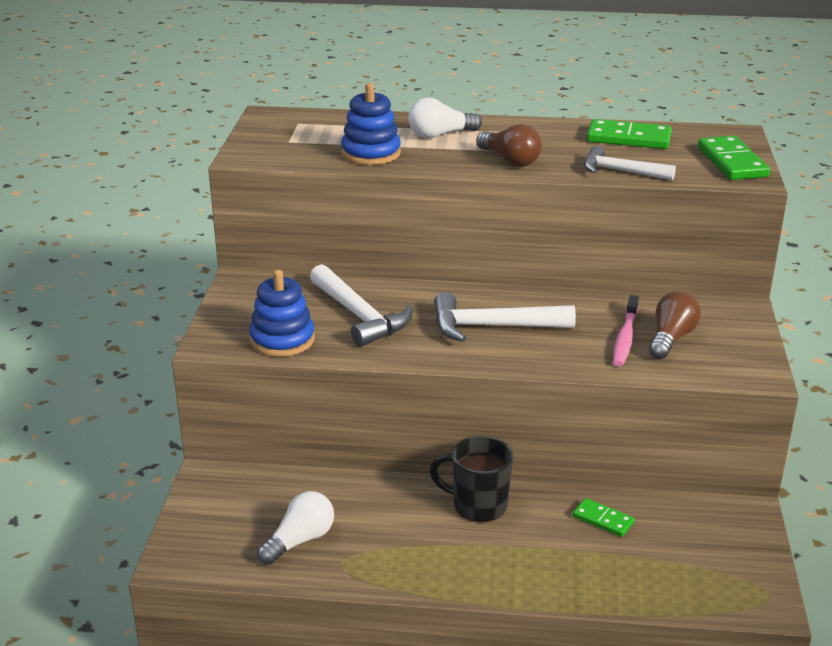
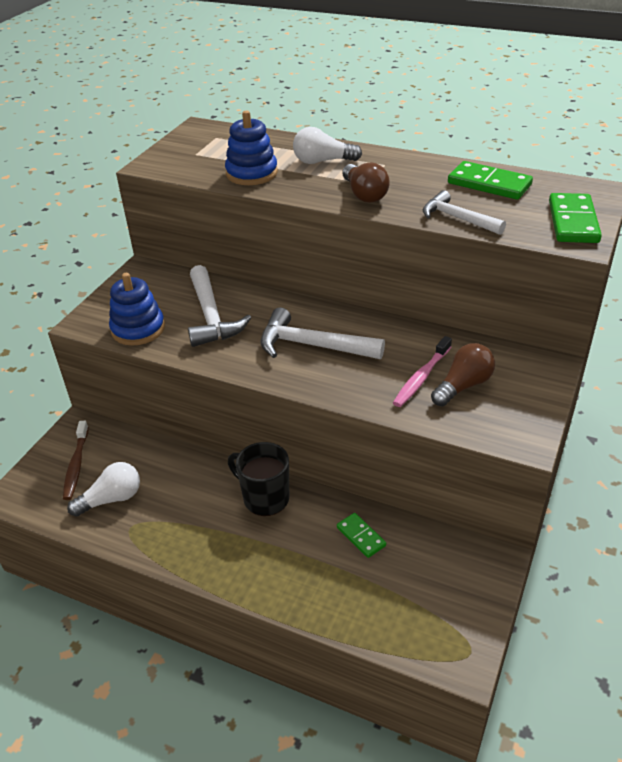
camera: 20 degrees right, 10 degrees up
none -> brown toothbrush [63,421,89,500]

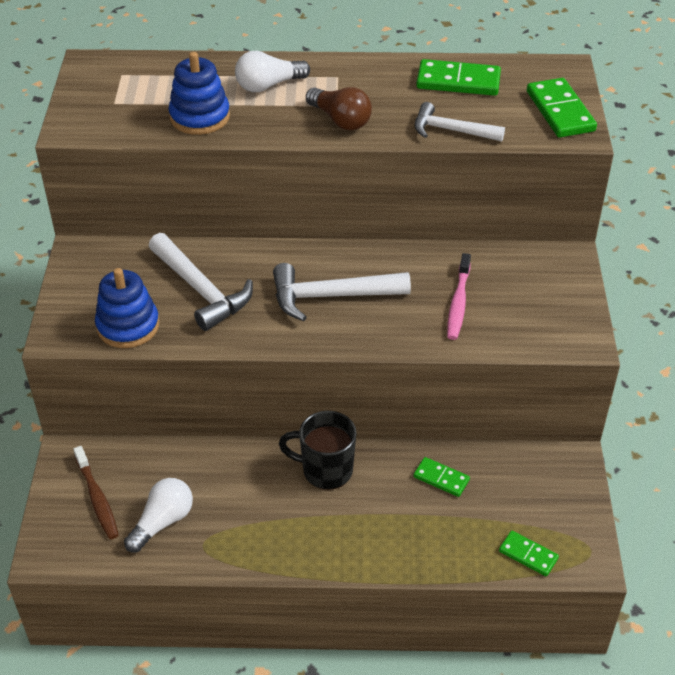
camera: 25 degrees left, 5 degrees up
brown light bulb [431,343,495,406] -> none
none -> green domino [499,531,559,576]

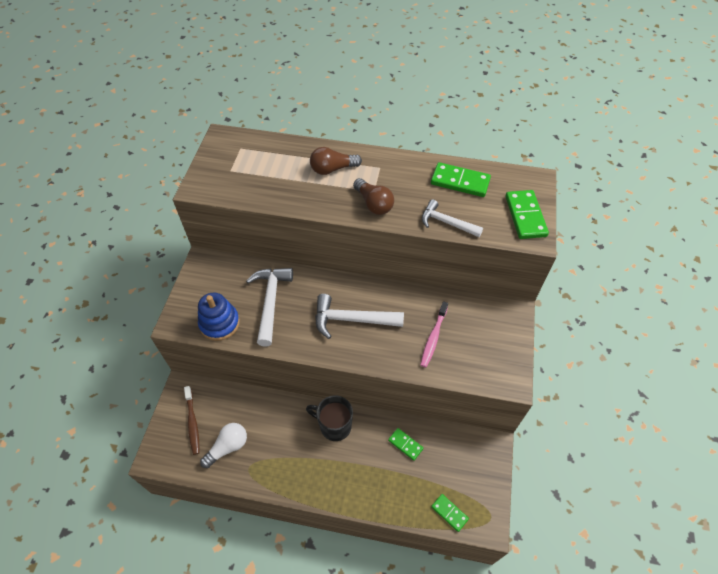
camera: 10 degrees right, 10 degrees up
white hammer [149,233,253,331] -> white hammer turned 150 degrees counterclockwise [246,268,293,346]
blue stacking toy [168,52,230,135] -> none
white light bulb [235,51,310,92] -> brown light bulb [310,147,362,175]

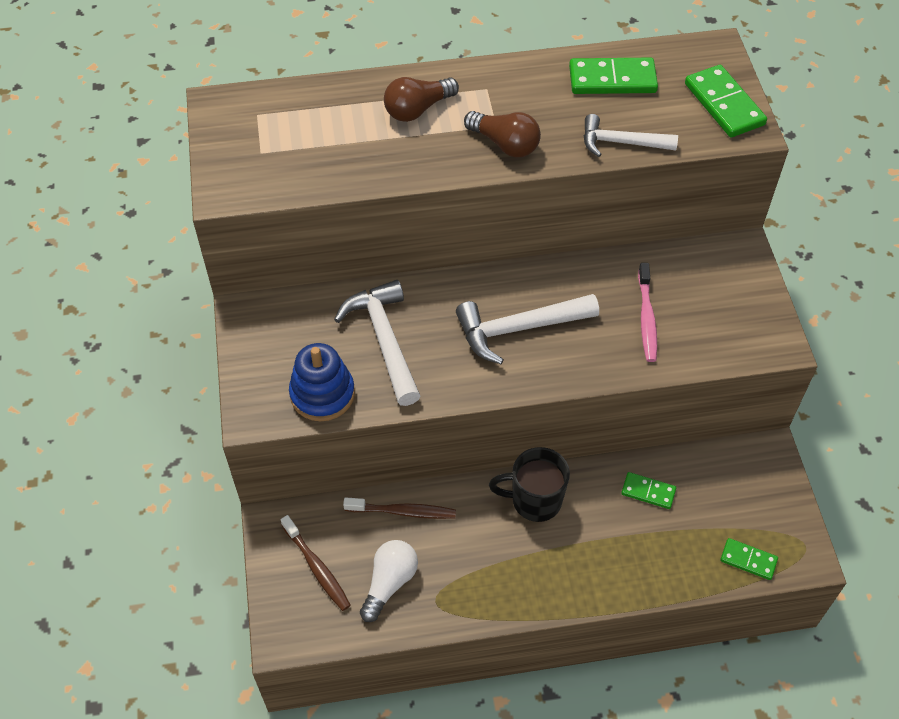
camera: 20 degrees left, 0 degrees up
none -> brown toothbrush [343,497,456,519]

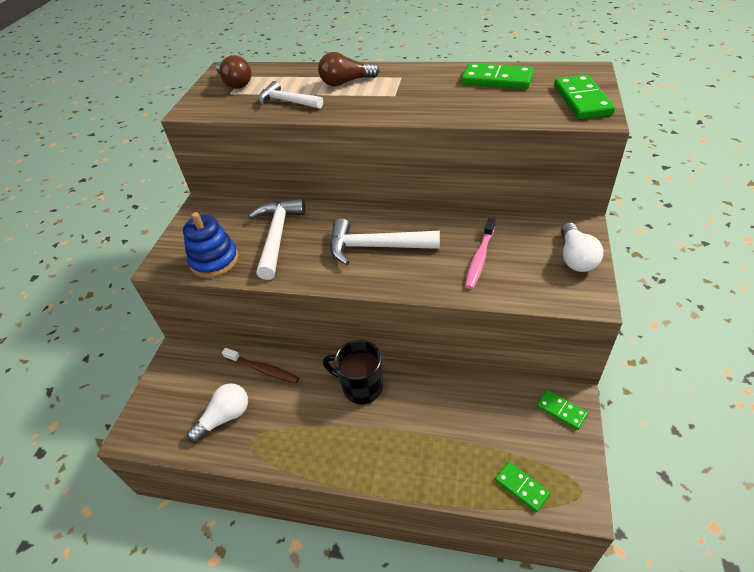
camera: 25 degrees right, 10 degrees down
brown toothbrush [281,515,351,611] -> none
brown light bulb [464,111,541,158] -> brown light bulb moved to [216,55,251,89]
white hammer [584,114,678,157] -> white hammer moved to [258,81,323,109]
green domino [621,472,676,509] -> green domino moved to [537,390,588,430]
none -> white light bulb [561,222,603,272]

